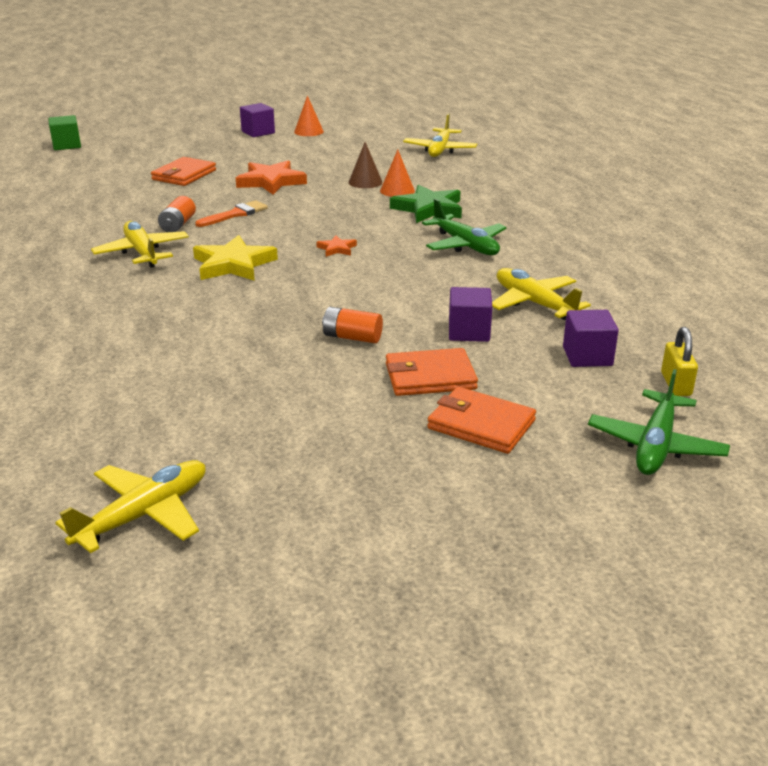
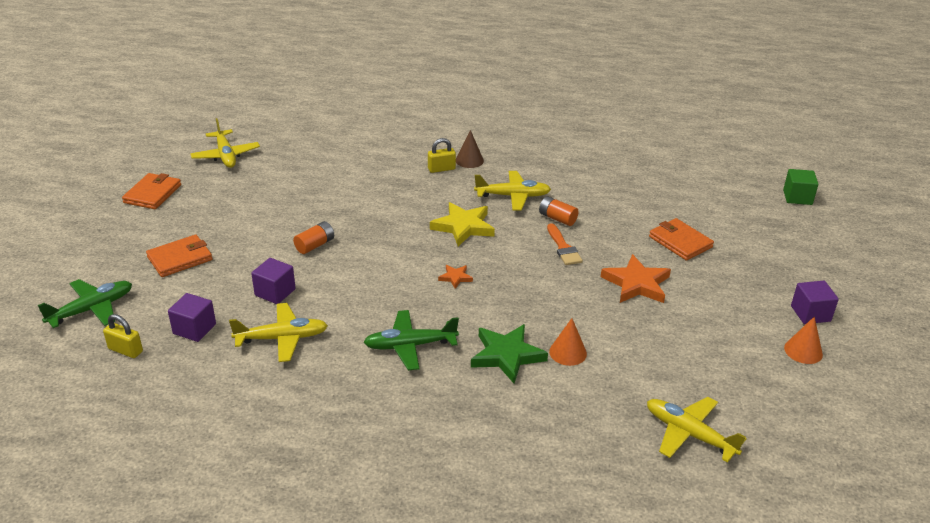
camera: 115 degrees right, 5 degrees up
brown cone [349,142,382,188] -> brown cone moved to [456,130,484,168]
orange wallet [386,348,478,396] -> orange wallet moved to [122,173,181,209]
green plane [588,369,730,475] -> green plane turned 90 degrees clockwise [38,279,132,328]
none -> yellow padlock [428,138,456,173]

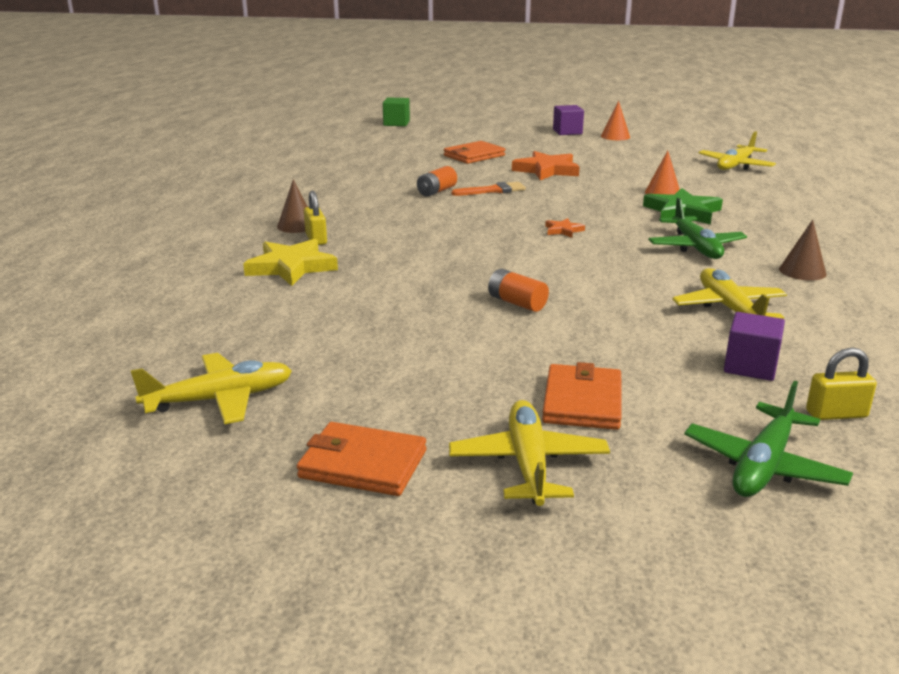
camera: 90 degrees left, 10 degrees down
green plane [38,279,132,328] -> green plane turned 105 degrees counterclockwise [684,381,853,497]
yellow padlock [103,314,143,358] -> yellow padlock turned 60 degrees clockwise [806,347,877,420]
orange wallet [146,235,212,277] -> orange wallet turned 45 degrees clockwise [542,362,621,430]
purple cube [251,258,296,304] -> none
yellow star [430,202,495,246] -> yellow star moved to [243,239,338,286]
yellow plane [474,171,551,210] -> yellow plane moved to [449,400,610,506]
none -> brown cone [779,220,826,281]

